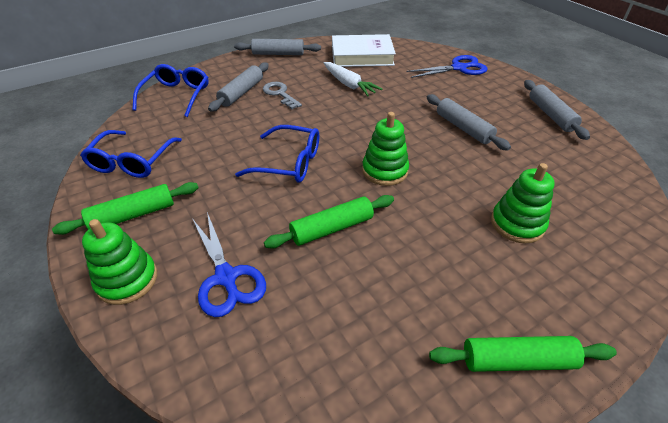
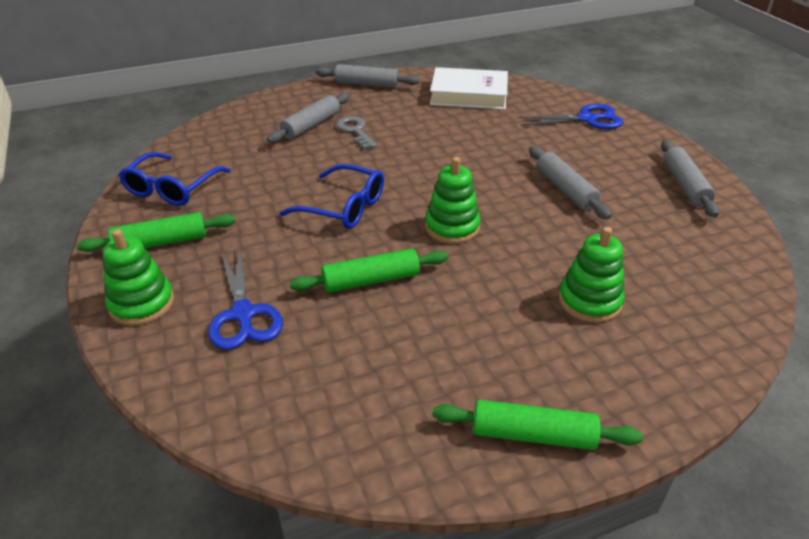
camera: 10 degrees right, 5 degrees down
blue glasses [133,64,209,117] -> none
white carrot [324,62,382,96] -> none

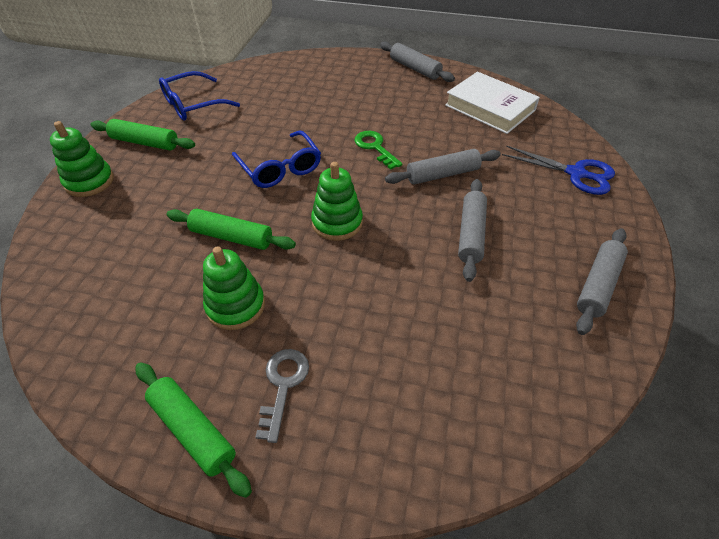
camera: 35 degrees right, 10 degrees up
blue scissors [208,248,283,350] -> none
grey rolling pin [267,93,350,143] -> grey rolling pin moved to [385,149,501,185]
grey key [336,116,377,149] -> grey key moved to [255,349,309,443]
green stacking toy [558,227,625,323] -> green stacking toy moved to [203,246,265,330]
none -> green key [354,131,402,170]

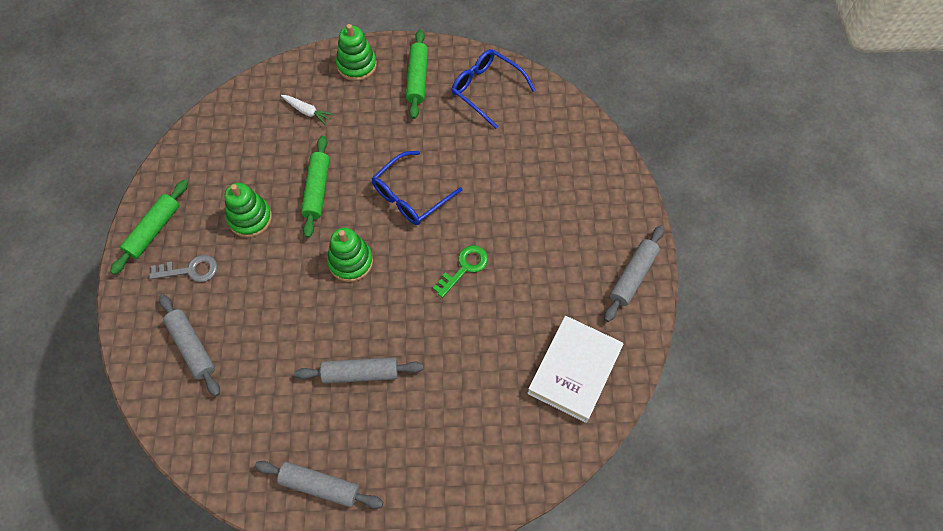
camera: 75 degrees right, 15 degrees up
grey rolling pin [385,149,501,185] -> grey rolling pin moved to [159,294,220,396]
blue scissors [502,146,615,195] -> none
none -> white carrot [281,95,333,125]

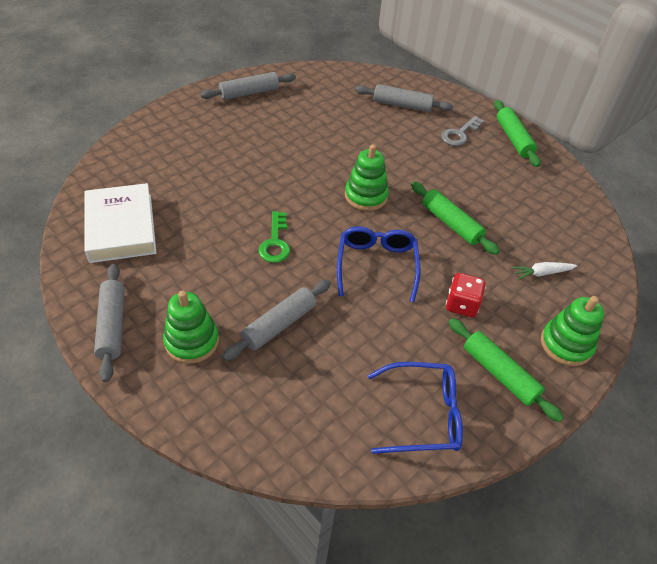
camera: 135 degrees right, 15 degrees down
green stacking toy [224,183,272,238] -> green stacking toy moved to [163,291,219,364]
grey rolling pin [295,357,424,384] -> grey rolling pin moved to [222,280,331,361]
none -> red dice [446,273,486,317]

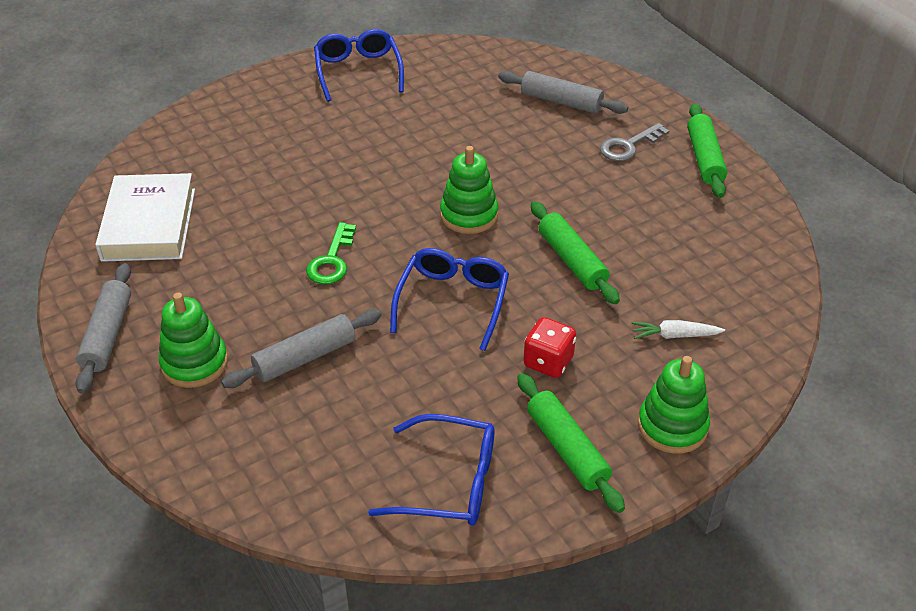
camera: 15 degrees right, 5 degrees down
grey rolling pin [200,72,296,100] -> blue glasses [314,29,404,102]

